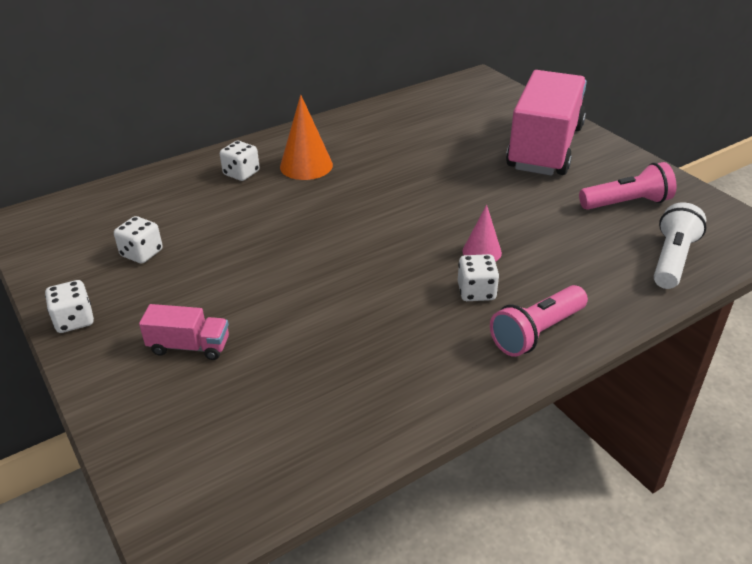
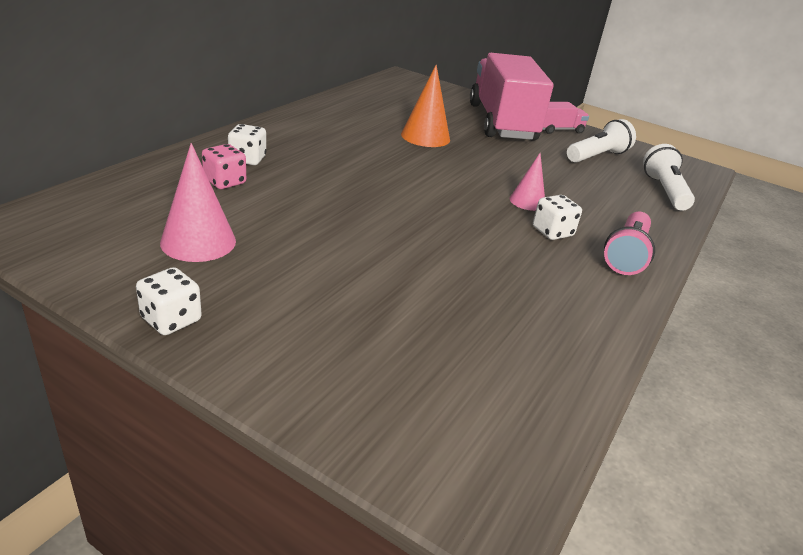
camera: 30 degrees left, 5 degrees down
white dice [114,216,163,264] -> pink cone [160,143,236,262]
pink truck [139,304,229,360] -> pink truck moved to [543,102,589,134]
orange cone [280,94,333,180] -> orange cone moved to [401,64,450,147]
pink flashlight [579,162,676,210] -> white flashlight [567,119,636,163]
none -> pink dice [202,144,246,189]

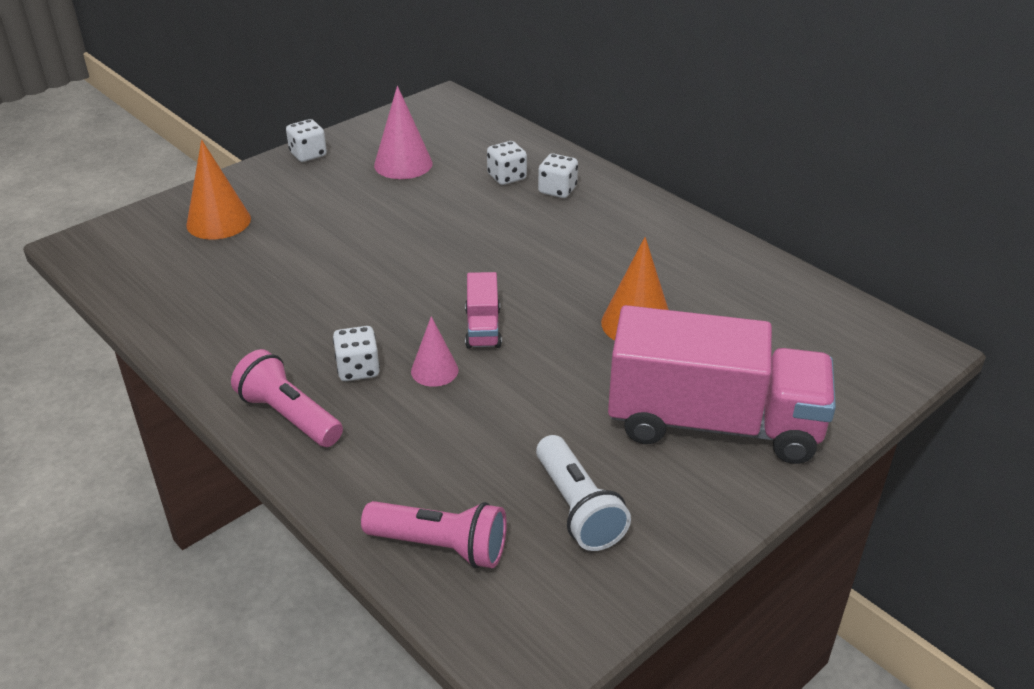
camera: 110 degrees right, 5 degrees up
pink dice [202,144,246,189] -> white dice [487,141,527,185]
pink truck [543,102,589,134] -> pink truck moved to [465,272,502,349]
white flashlight [643,144,695,211] -> pink flashlight [361,501,507,568]
none -> orange cone [187,140,251,240]

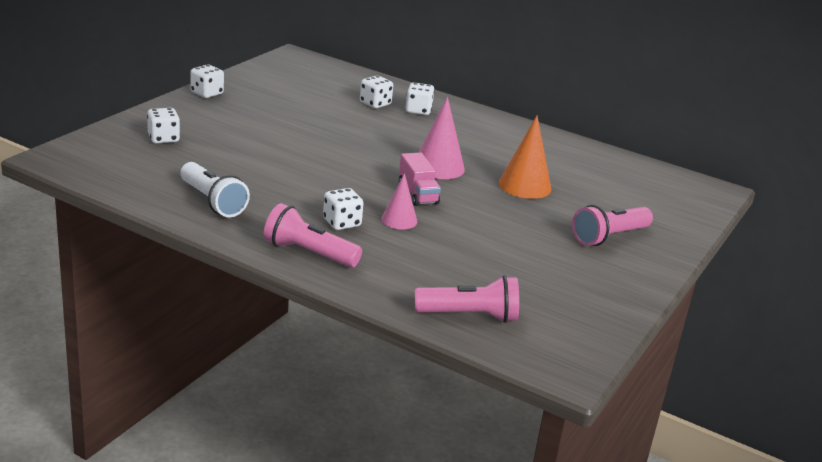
camera: 20 degrees left, 10 degrees down
orange cone [187,140,251,240] -> white dice [147,108,180,143]
pink cone [374,86,432,179] -> pink cone moved to [419,97,465,179]
white flashlight [536,435,631,551] -> white flashlight moved to [181,162,250,217]
pink truck [608,305,836,464] -> pink flashlight [572,205,653,246]

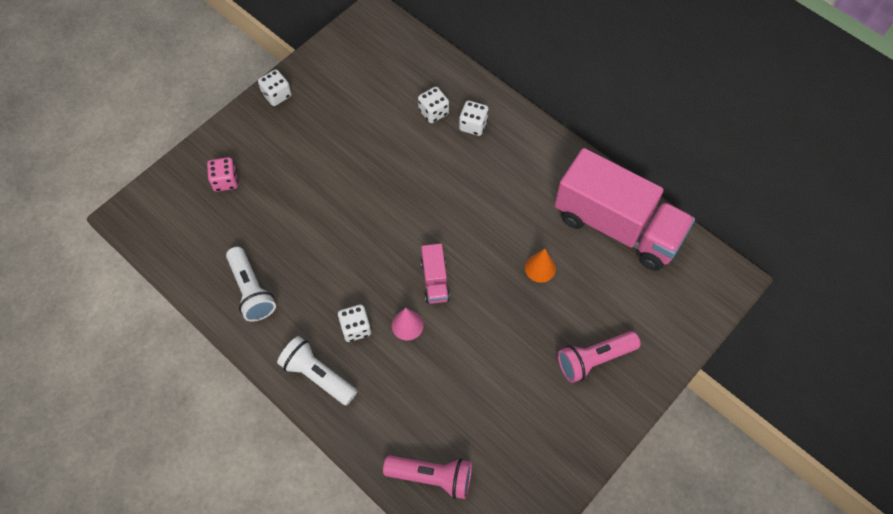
camera: 15 degrees right, 35 degrees up
white dice [147,108,180,143] -> pink dice [207,157,238,192]
pink flashlight [264,203,362,267] -> white flashlight [277,336,357,405]
pink cone [419,97,465,179] -> none
orange cone [499,116,551,199] -> orange cone [525,249,556,283], size x0.63
none -> pink truck [555,148,695,271]

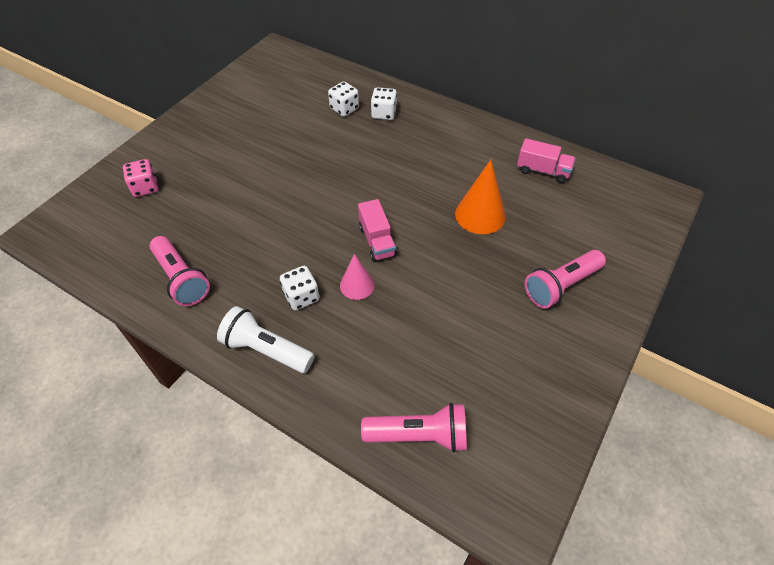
camera: 10 degrees left, 10 degrees down
white flashlight [226,247,276,322] -> pink flashlight [150,236,210,306]
white dice [258,69,291,106] -> none
orange cone [525,249,556,283] -> orange cone [455,160,506,234], size x1.59
pink truck [555,148,695,271] -> pink truck [517,138,576,183], size x0.42

